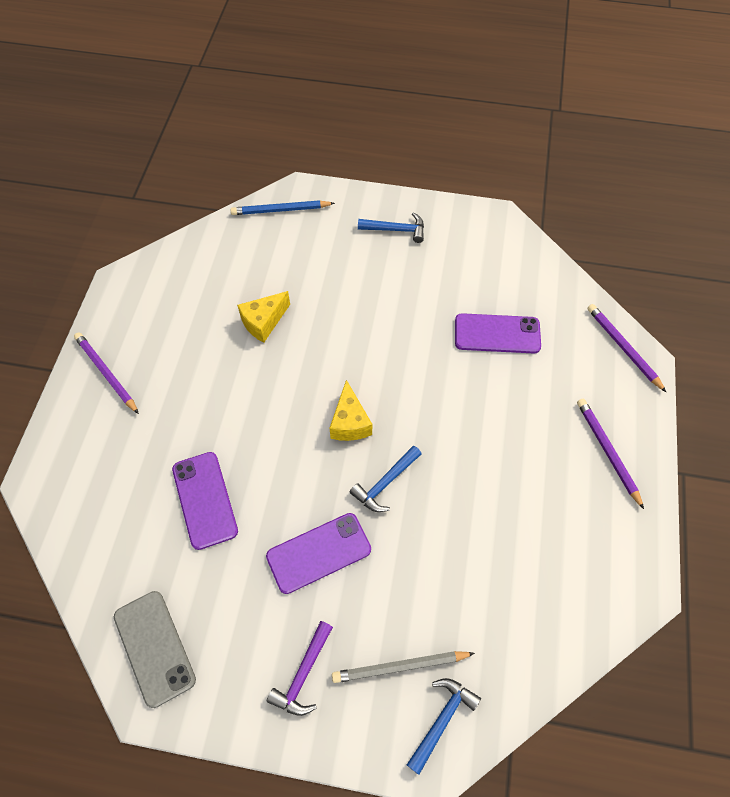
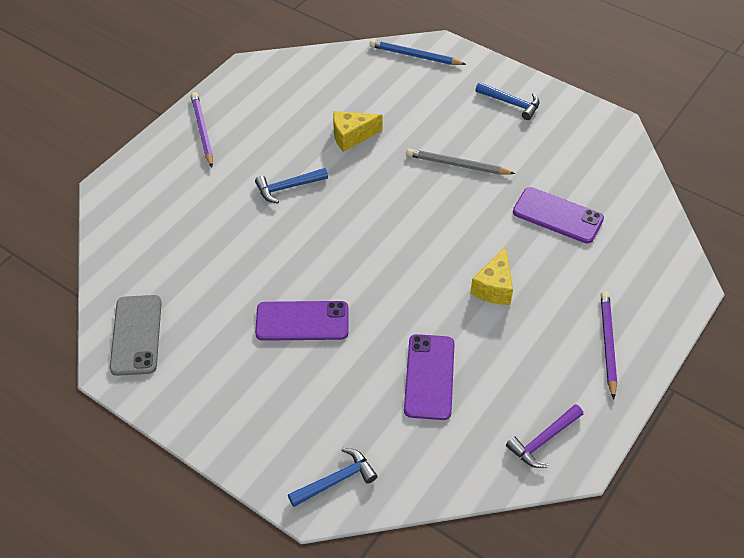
camera: 25 degrees right, 10 degrees down
purple phone [172,452,238,550] -> purple phone moved to [404,334,455,420]
purple hammer [267,621,333,716] -> purple hammer moved to [506,404,583,468]
yellow cheese [330,380,372,441] -> yellow cheese moved to [470,246,513,305]
grey pencil [332,651,475,683] -> grey pencil moved to [407,149,515,175]
blue hammer [350,445,421,512] -> blue hammer moved to [255,168,328,203]
purple pencil [587,304,666,392] -> none

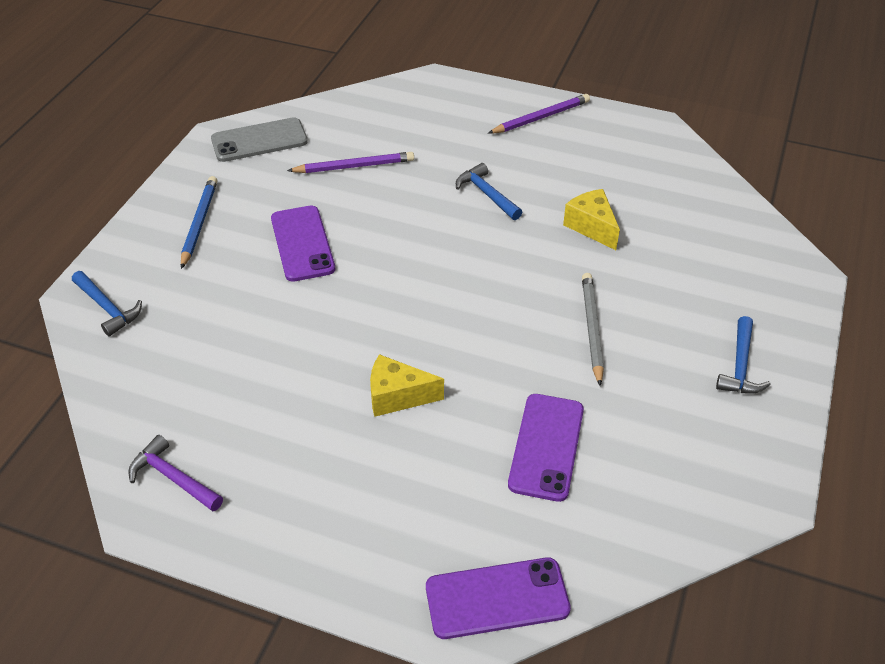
camera: 75 degrees right, 5 degrees down
blue pencil [370,40,466,65] -> blue pencil moved to [181,176,217,269]
purple phone [404,334,455,420] -> purple phone moved to [426,558,571,639]
purple pencil [601,291,617,399] -> purple pencil moved to [287,152,414,173]

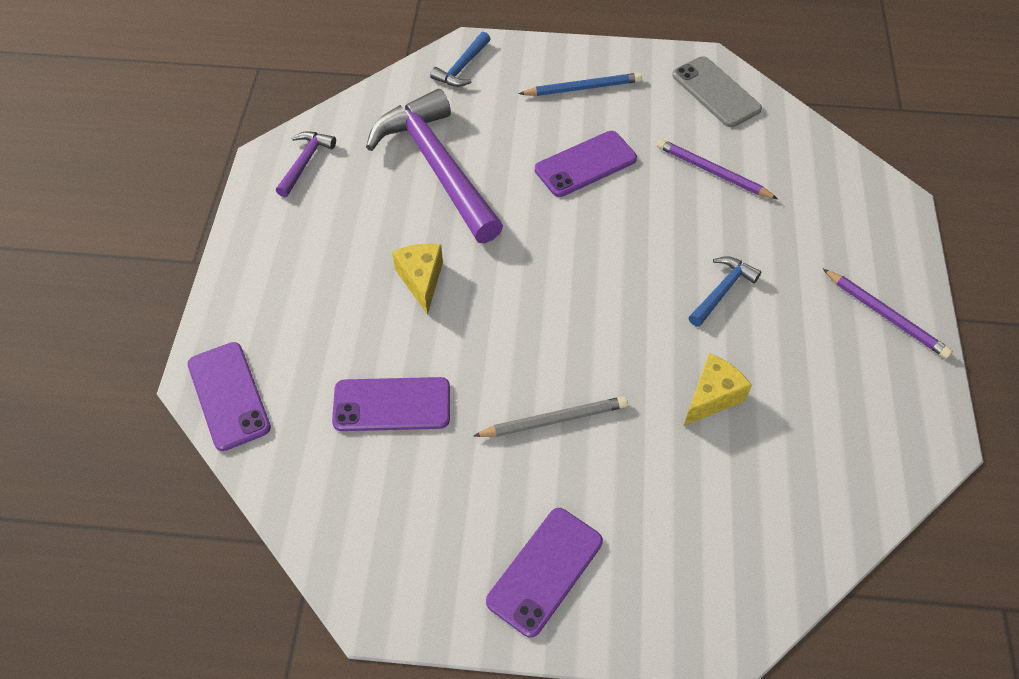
camera: 75 degrees right, 10 degrees up
purple pencil [287,152,414,173] -> purple pencil turned 150 degrees clockwise [657,139,778,199]
blue hammer [716,316,771,394] -> purple phone [486,508,603,638]
none -> purple hammer [366,89,503,243]

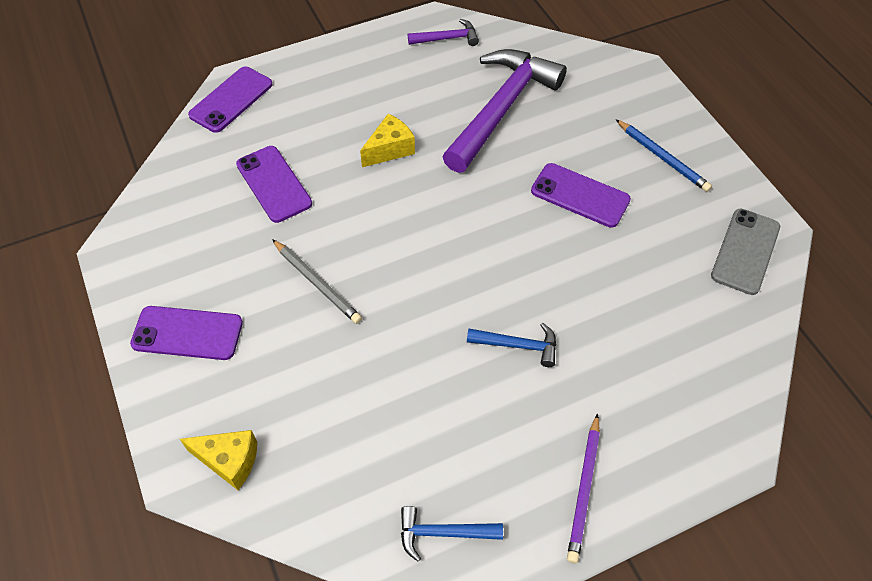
camera: 60 degrees right, 0 degrees up
blue hammer [430,32,490,87] -> blue hammer moved to [401,506,503,562]
purple pencil [657,139,778,199] -> none
yellow cheese [684,353,752,426] -> yellow cheese moved to [180,430,257,490]

